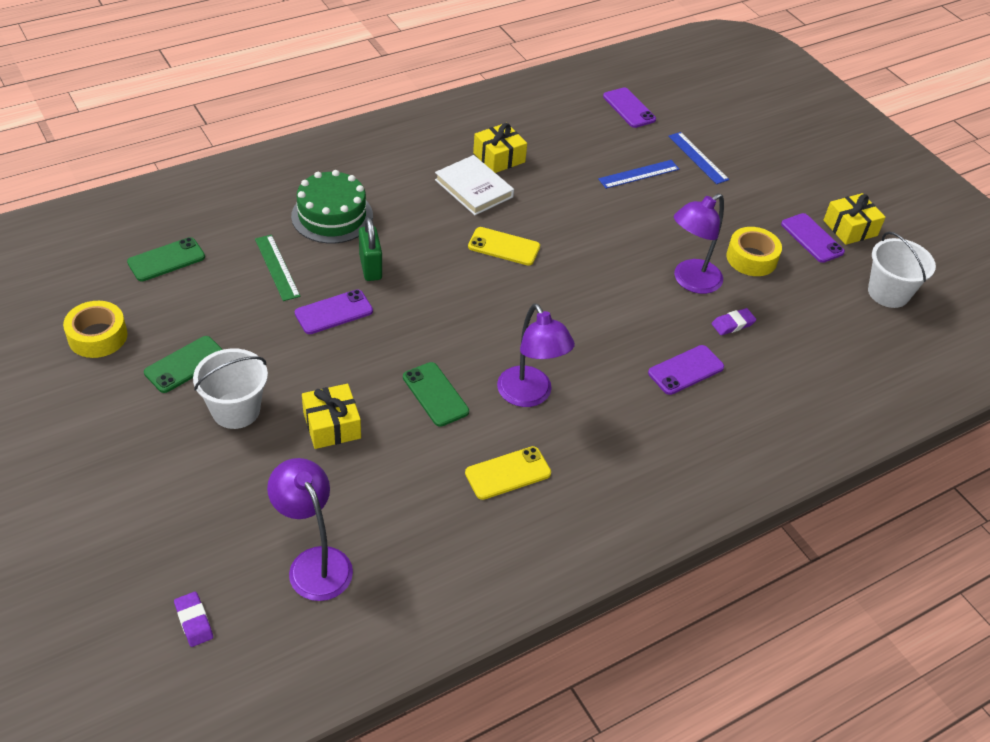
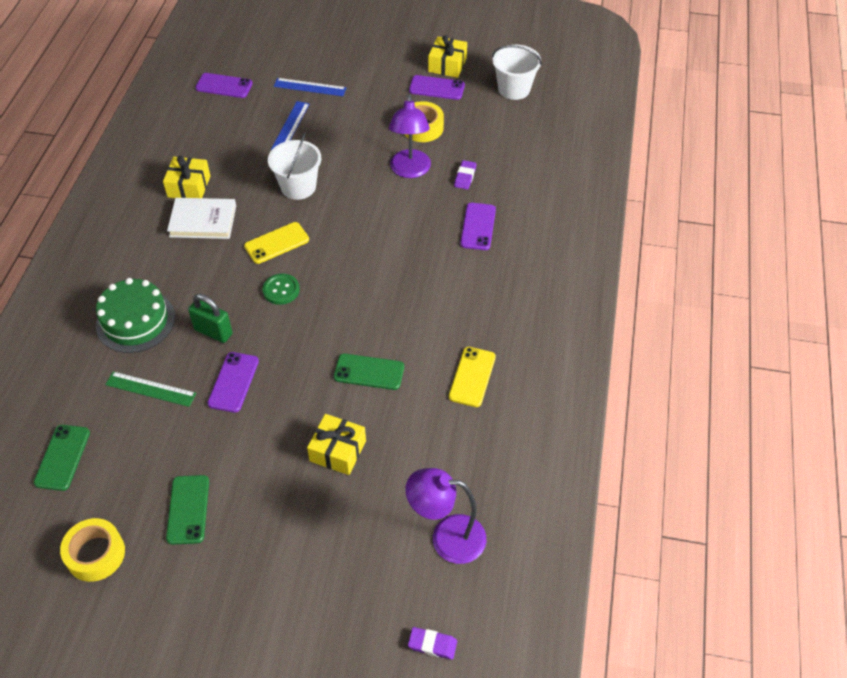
camera: 45 degrees left, 5 degrees up
white bucket [193,348,268,429] -> white bucket moved to [268,132,321,200]
purple lamp [497,304,575,407] -> none
none -> green button [263,274,300,305]

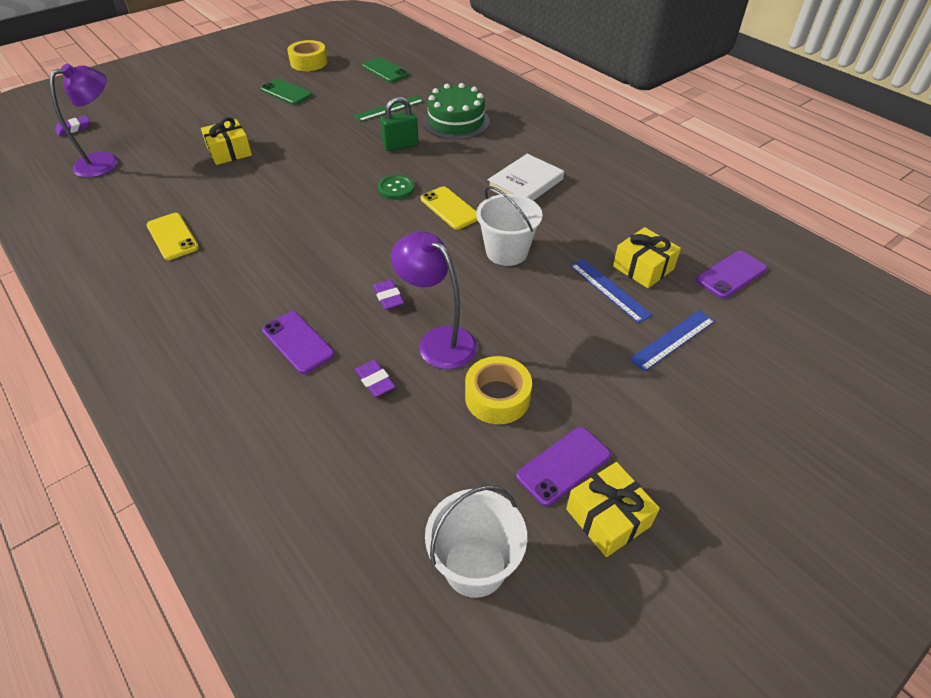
camera: 130 degrees right, 5 degrees down
yellow gift [163,156,210,198] -> yellow gift moved to [613,227,681,288]
purple phone [208,352,259,413] -> none
yellow phone [244,222,309,264] -> yellow phone turned 45 degrees counterclockwise [421,186,478,230]
green phone [334,353,404,390] -> none
none -> purple eraser [373,279,404,310]

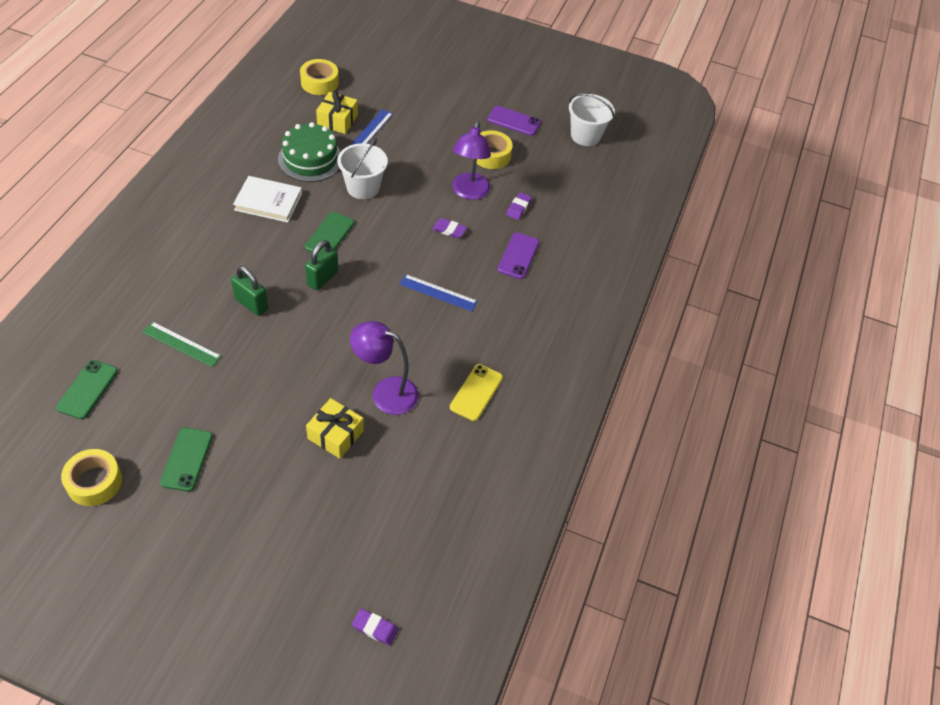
camera: 125 degrees left, 5 degrees up
purple lamp [49,64,119,178] -> purple lamp moved to [350,321,419,415]
purple eraser [373,279,404,310] -> purple eraser turned 75 degrees clockwise [432,218,467,238]
green button [378,175,414,200] -> green padlock [305,240,338,290]
yellow phone [421,186,478,230] -> green phone [305,212,355,252]
green cake [423,83,490,140] -> green cake moved to [278,122,341,182]
yellow gift [566,462,660,557] -> none
blue ruler [629,310,715,372] -> blue ruler moved to [399,274,478,312]
purple phone [696,251,767,299] -> yellow tape [300,59,339,95]

